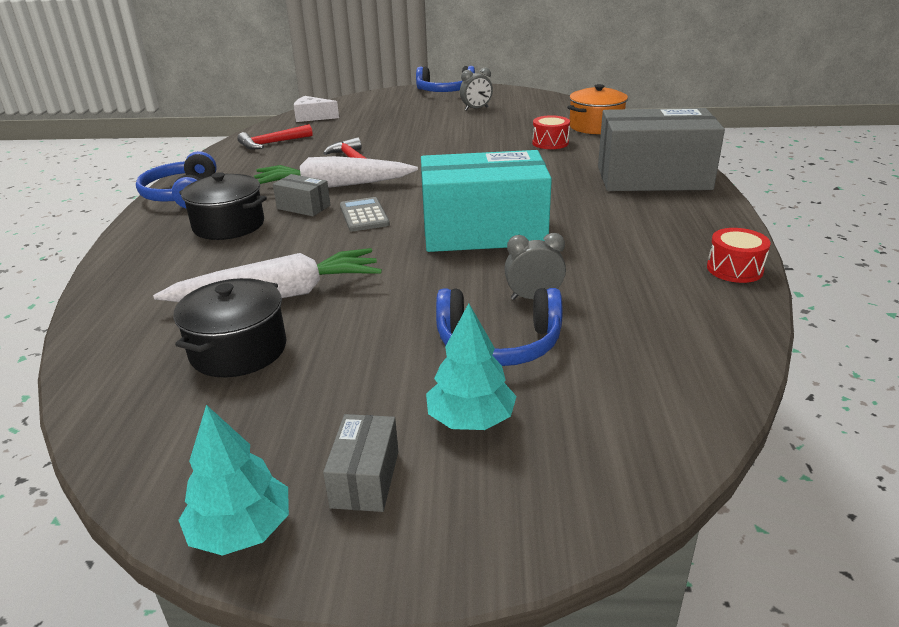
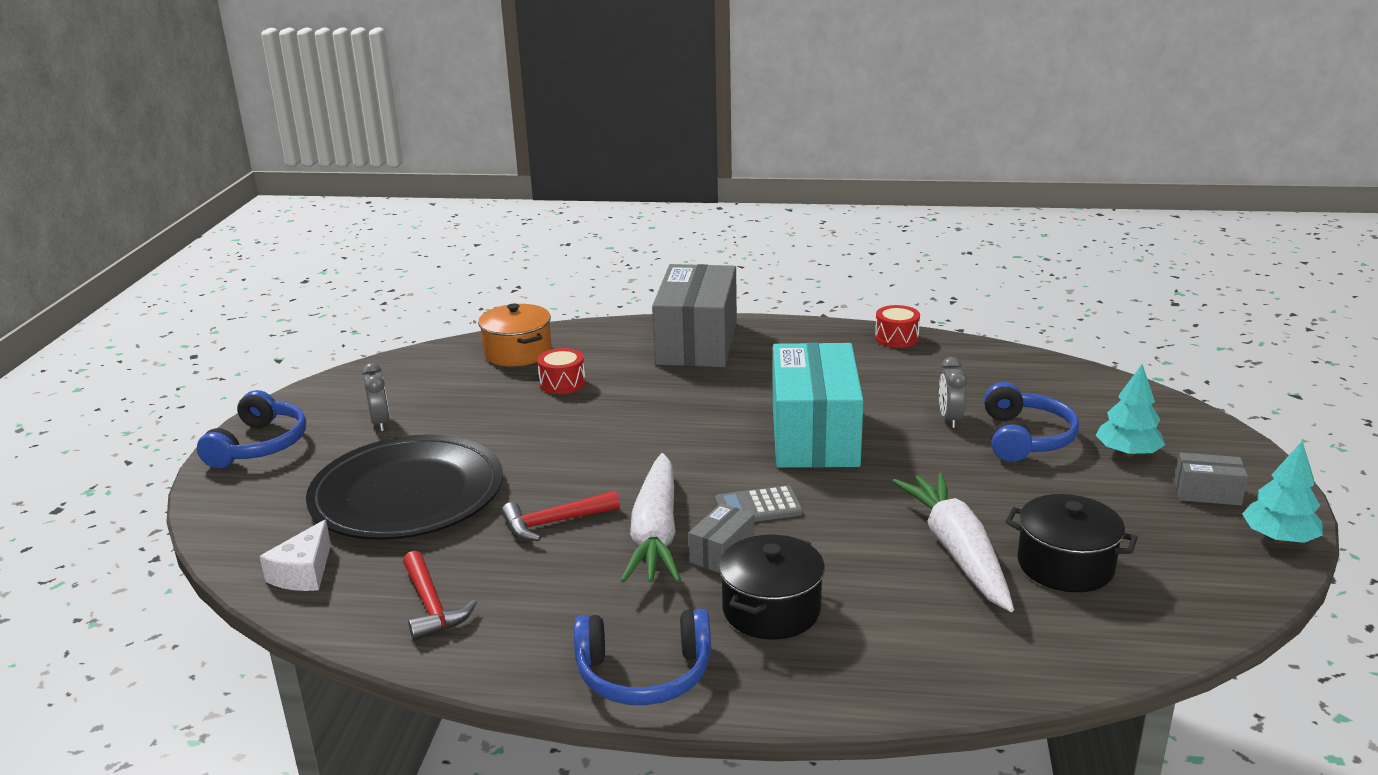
camera: 85 degrees left, 5 degrees down
none -> black plate [306,434,503,540]

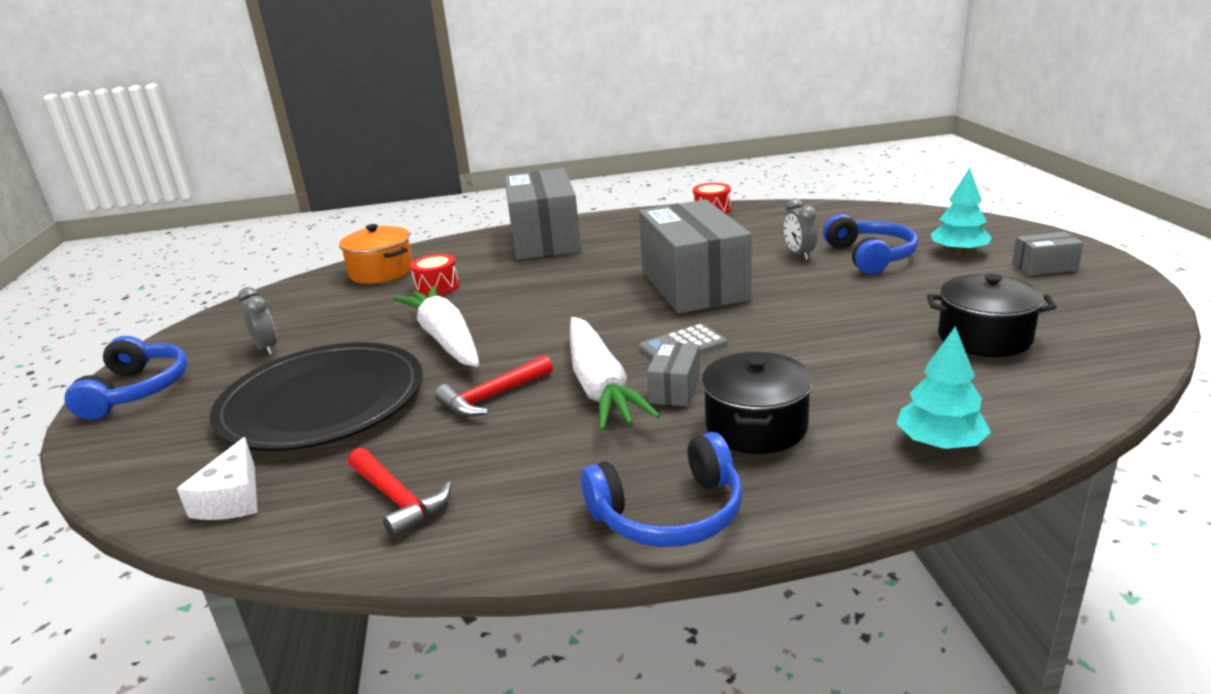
camera: 15 degrees left, 0 degrees up
turquoise box [773,343,864,468] -> grey box [639,199,752,314]
white carrot [892,472,1014,612] -> white carrot moved to [393,286,479,367]
turquoise tree [1242,441,1323,543] -> turquoise tree moved to [896,326,991,449]

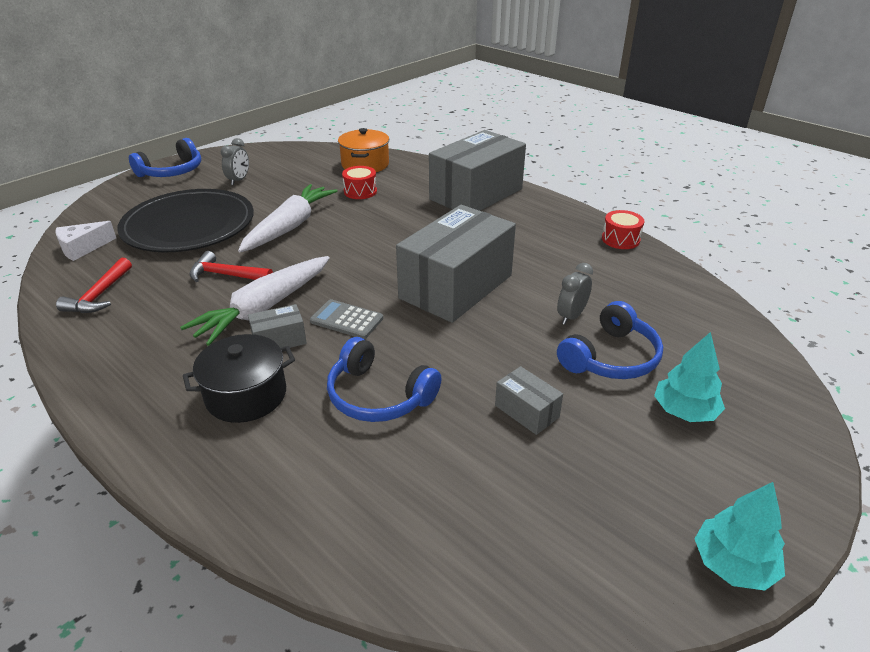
camera: 50 degrees right, 10 degrees up
blue headphones [581,432,743,547] -> blue headphones moved to [327,337,441,422]
turquoise tree [896,326,991,449] -> turquoise tree moved to [695,482,785,591]
black pot [927,274,1056,357] -> none
grey box [1012,232,1083,276] -> grey box moved to [495,366,563,435]

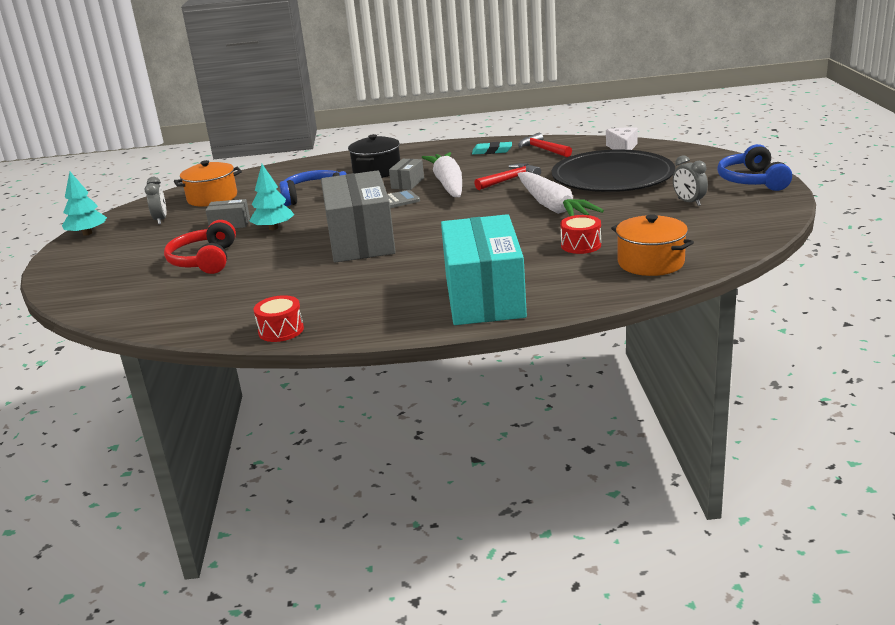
camera: 135 degrees right, 10 degrees down
grey box [429,130,526,211] -> turquoise box [441,214,527,325]
grey clock [557,263,593,325] -> grey clock moved to [145,177,167,224]
blue headphones [557,301,663,379] -> red headphones [164,220,236,274]
turquoise tree [654,332,725,422] -> turquoise tree moved to [249,164,294,230]
none -> orange pot [174,160,242,207]
none -> turquoise eraser [472,142,512,155]

